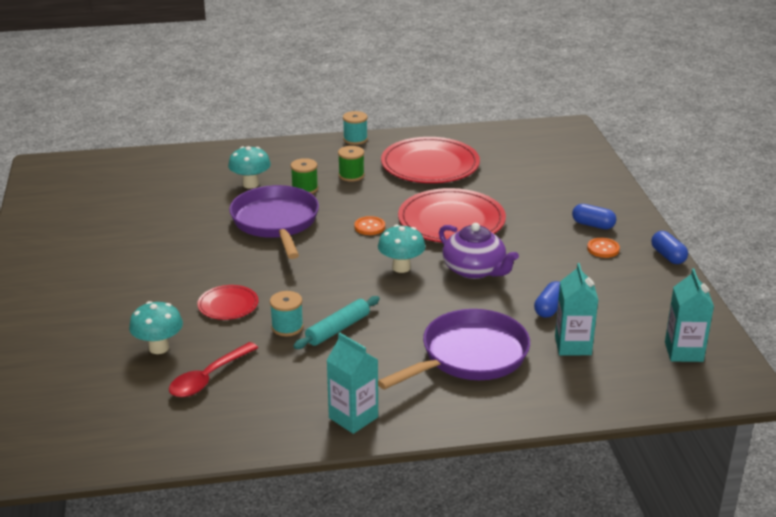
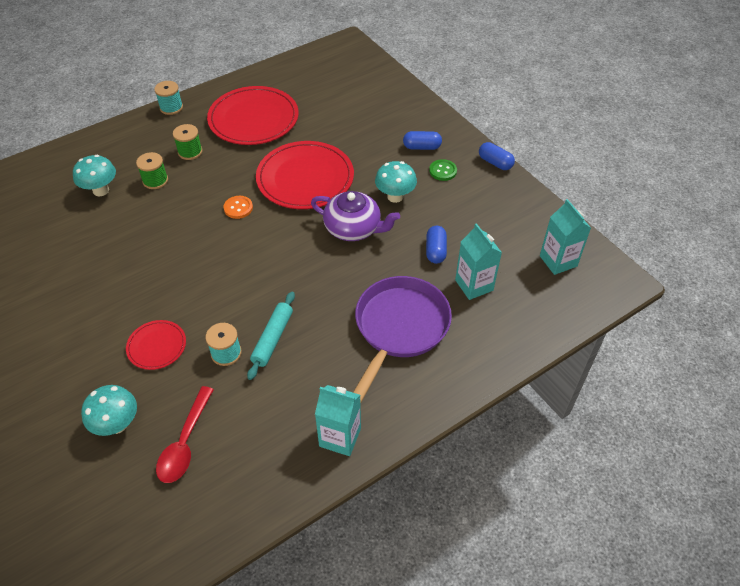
camera: 25 degrees left, 20 degrees up
purple pan [229,185,319,259] -> none
turquoise mushroom [378,225,426,273] -> turquoise mushroom moved to [375,161,417,203]
orange button [587,238,620,258] -> green button [429,159,457,181]

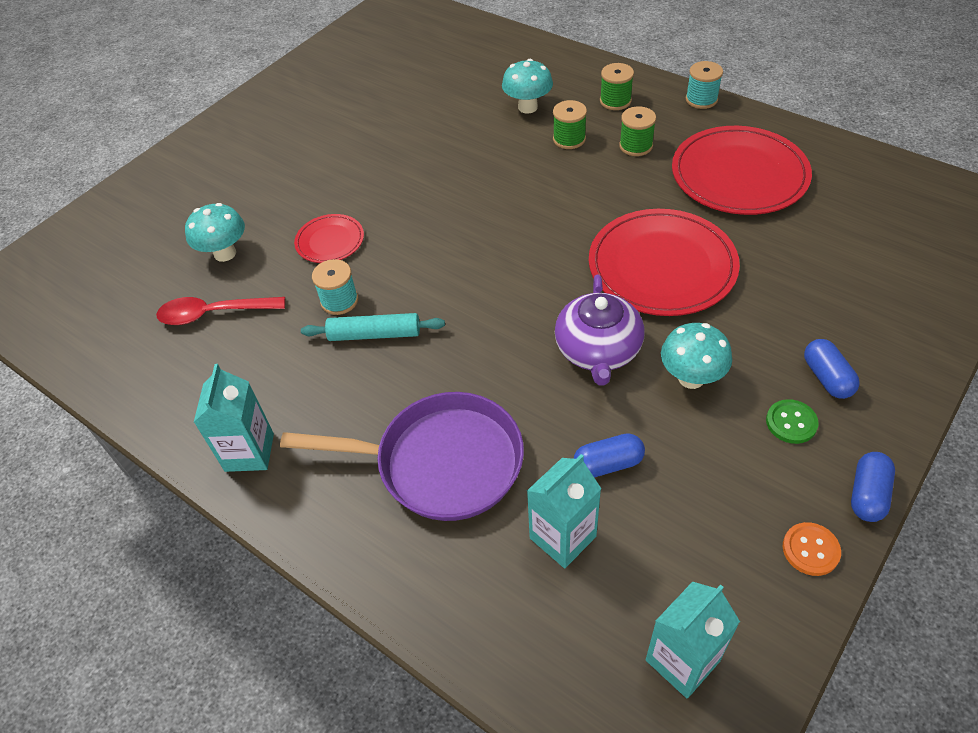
camera: 75 degrees right, 0 degrees up
orange button [223,196,253,219] -> orange button moved to [783,522,841,576]
none -> green spool [600,63,634,110]

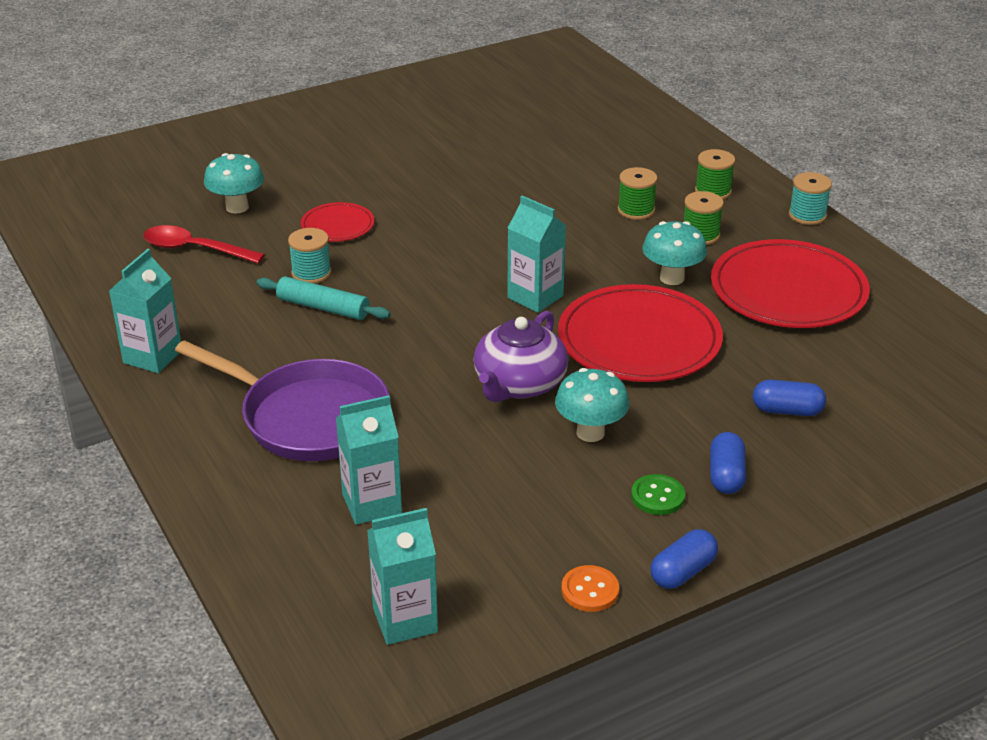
camera: 20 degrees right, 15 degrees down
turquoise mushroom [502,59,553,114] -> turquoise mushroom moved to [642,221,707,285]
blue capsule [574,433,645,477] -> blue capsule moved to [753,380,826,416]
none -> turquoise carton [507,196,566,313]

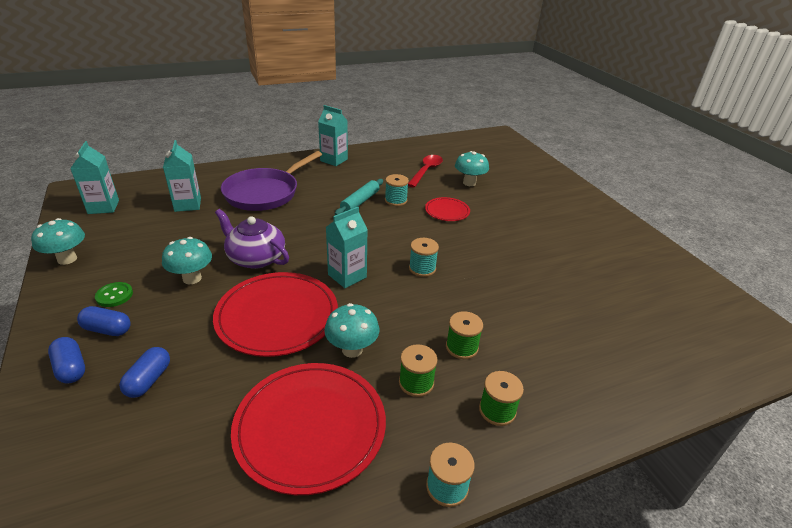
camera: 95 degrees right, 0 degrees up
orange button [562,565,619,612] -> turquoise mushroom [31,218,85,265]
blue capsule [650,529,718,589] -> blue capsule moved to [48,337,85,384]
none -> turquoise spool [409,238,439,277]

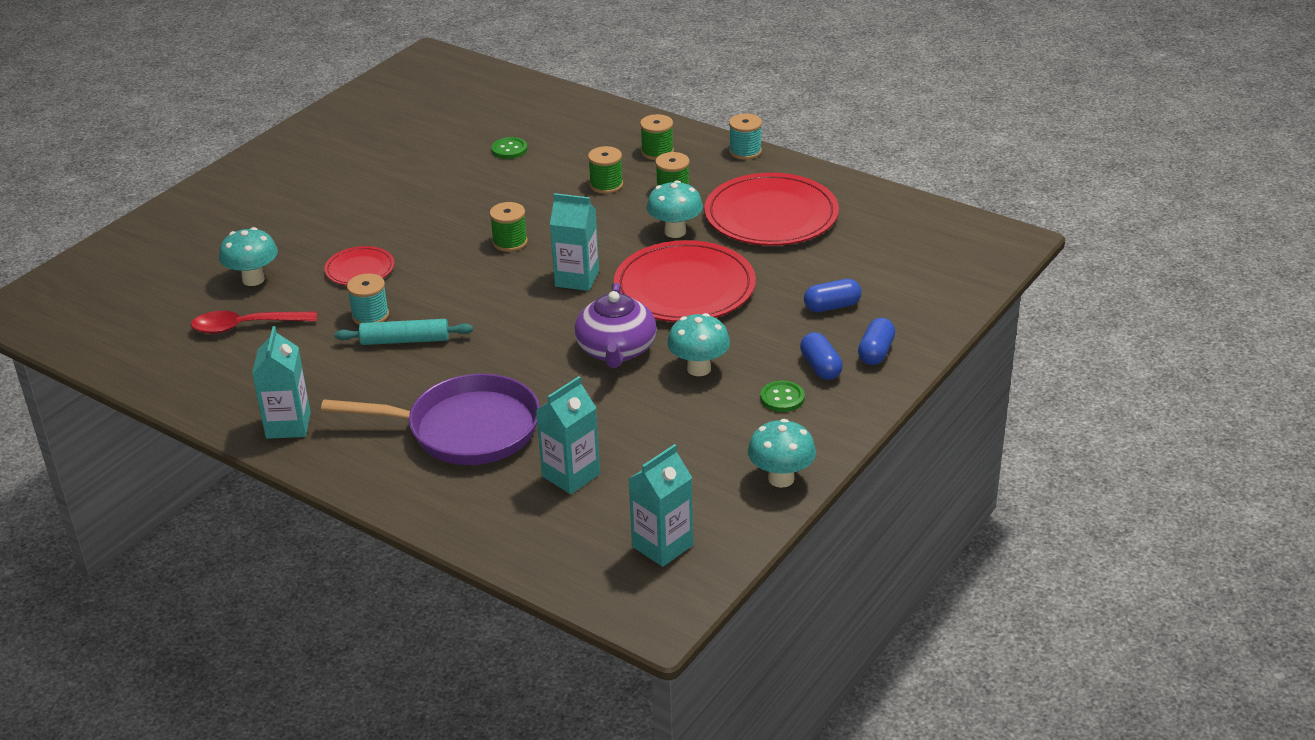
camera: 120 degrees left, 0 degrees up
turquoise spool [409,238,439,277] -> green spool [489,202,528,252]
none -> green button [492,137,527,159]

